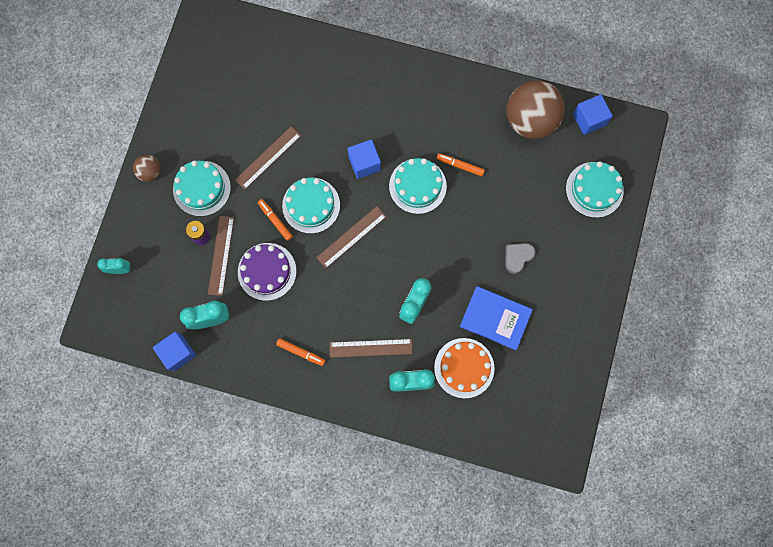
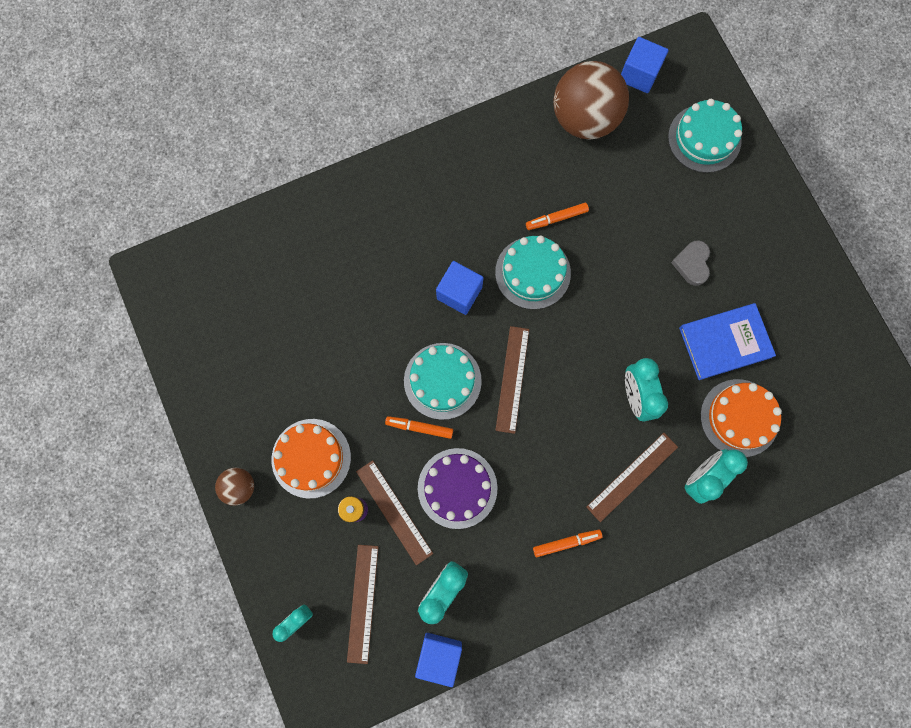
camera: 40 degrees left, 0 degrees up
turquoise cake [173,160,231,216] -> orange cake [272,419,351,499]
brown ruler [235,126,301,189] -> brown ruler moved to [347,545,378,664]

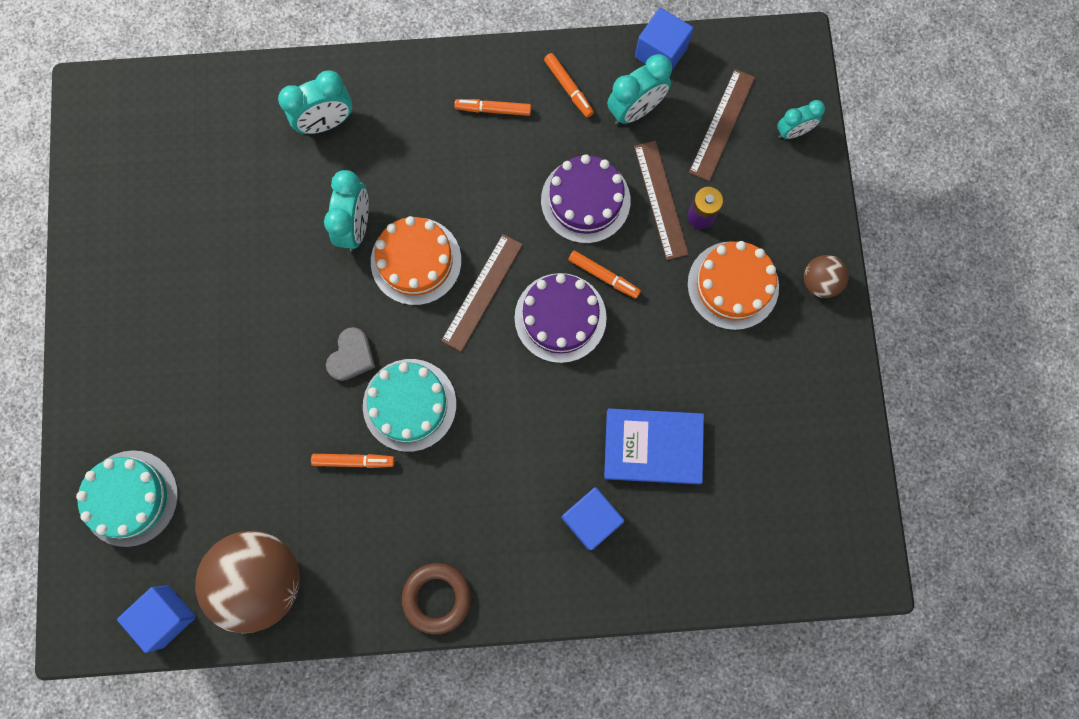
camera: 160 degrees left, 0 degrees up
turquoise cake [404,343,482,420] -> purple cake [515,273,607,363]
blue cube [436,261,484,315] -> blue cube moved to [561,487,624,550]
brown ruler [586,433,678,522] -> none
grey heart [671,240,710,286] -> grey heart moved to [326,327,375,381]
blue book [679,303,776,380] -> blue book moved to [604,408,704,484]
orange cake [700,379,782,457] -> orange cake moved to [371,216,461,305]
none -> brown ring [402,563,471,634]
none -> orange marker [544,53,594,118]

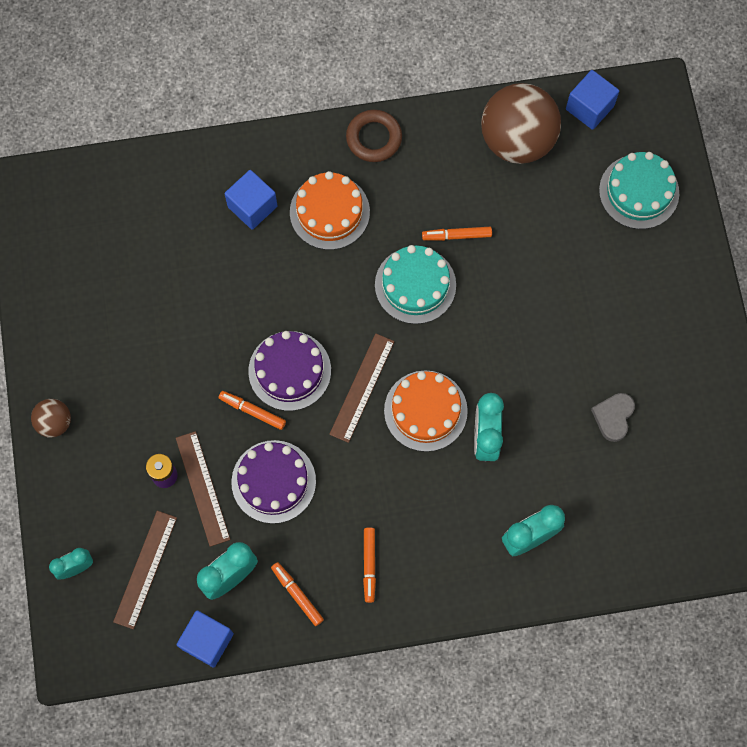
camera: 175 degrees right, 5 degrees down
grey heart [326,327,375,381] -> grey heart moved to [591,393,635,442]
orange marker [454,99,531,116] -> orange marker turned 90 degrees clockwise [363,527,376,603]
blue book [604,408,704,484] -> none
orange cake [687,241,779,330] -> orange cake moved to [290,171,370,250]

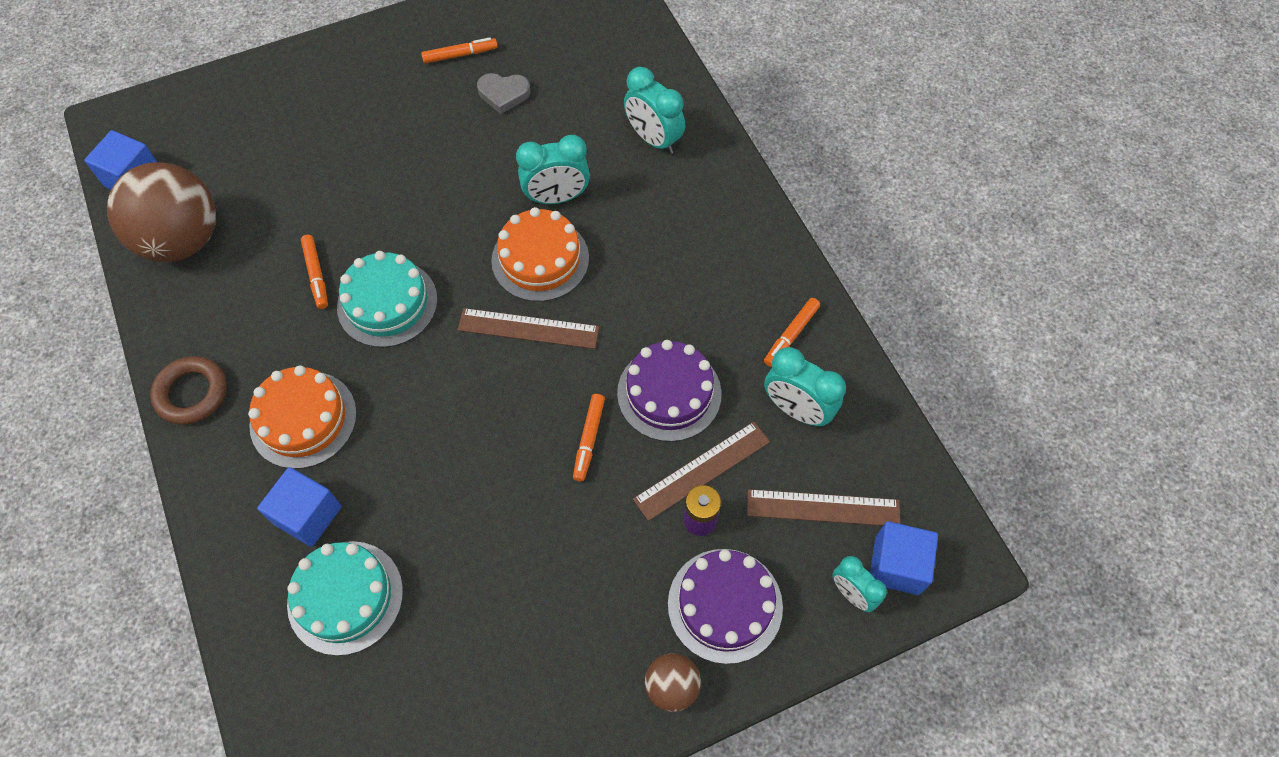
camera: 105 degrees left, 10 degrees down
blue cube [176,610,234,668] -> blue cube moved to [870,521,938,595]
purple cake [248,331,331,411] -> purple cake moved to [668,549,783,664]
orange marker [363,527,376,603] -> orange marker moved to [421,37,498,64]
turquoise cake [599,152,679,229] -> turquoise cake moved to [287,541,403,656]

